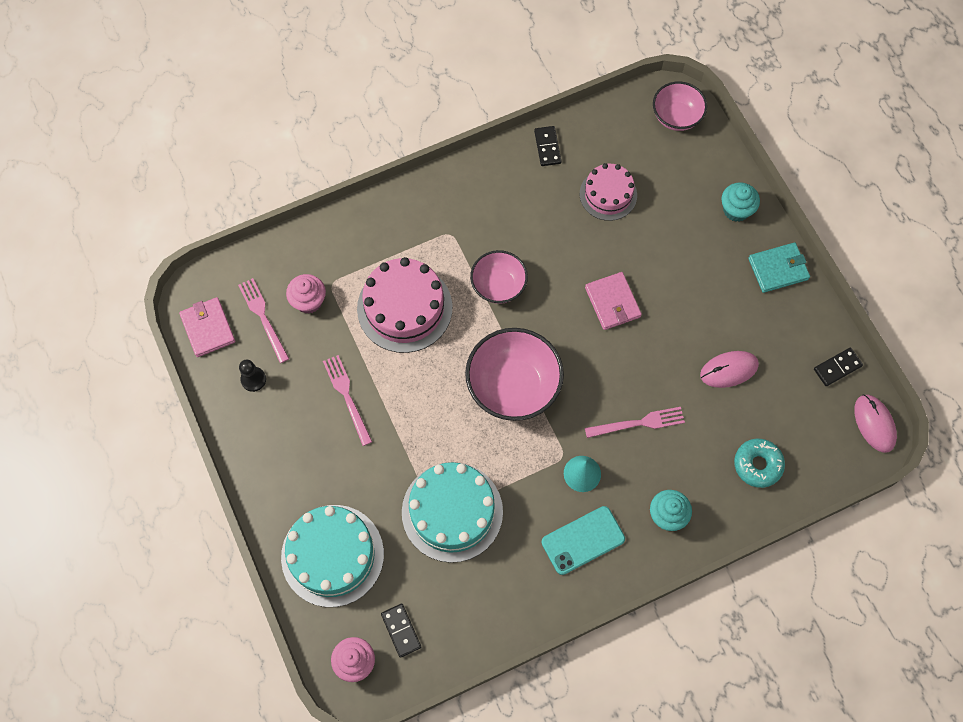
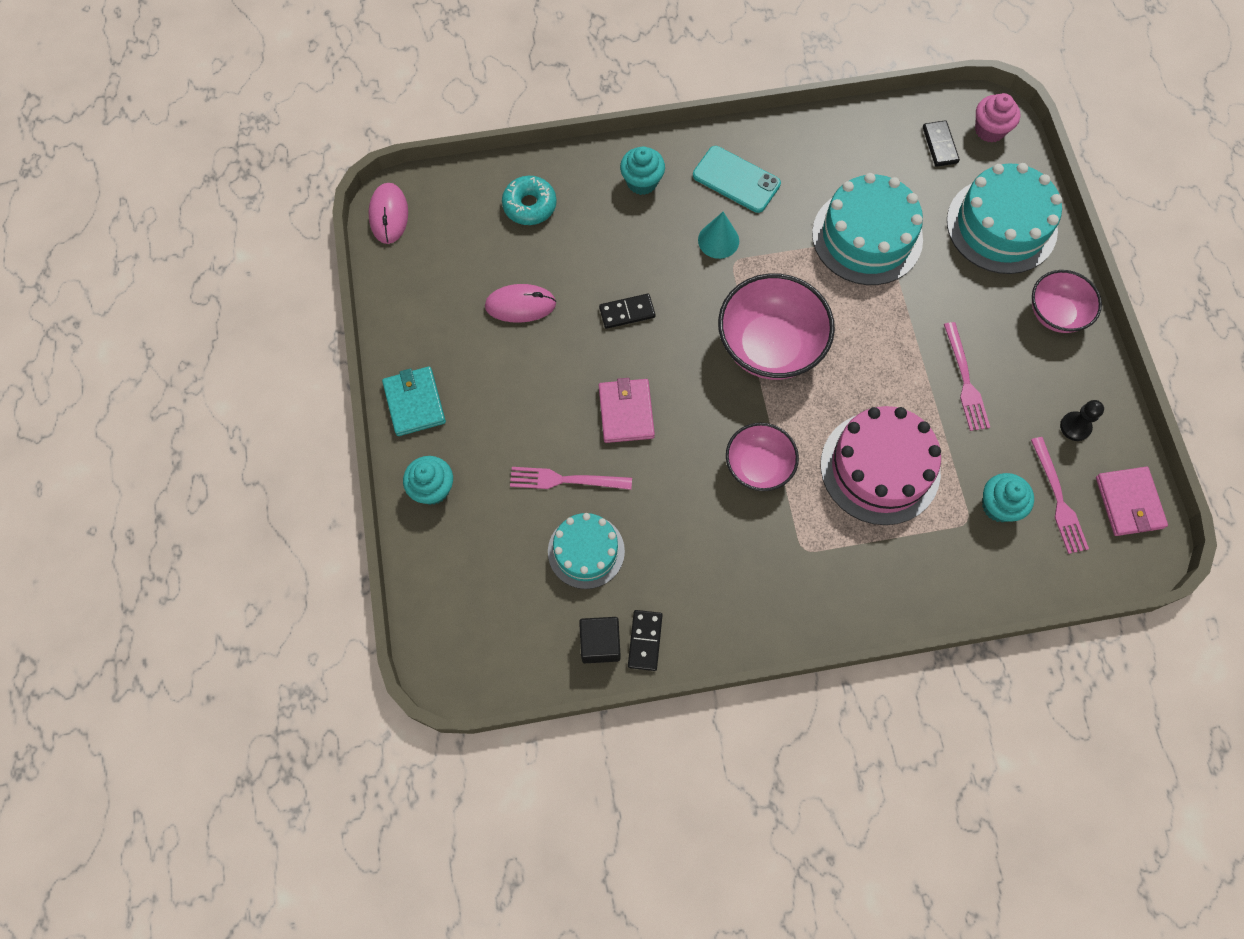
camera: 165 degrees left, 0 degrees up
pink cupcake [286,274,326,314] -> turquoise cupcake [982,473,1034,522]
turquoise phone [542,506,625,575] -> turquoise phone turned 45 degrees clockwise [693,146,781,213]
pink cake [580,163,637,221] -> turquoise cake [548,513,625,589]
pink fork [585,407,685,438] -> pink fork moved to [510,467,632,490]
pink bowl [653,81,707,131] -> pink bowl moved to [1032,270,1102,333]
turquoise wallet [748,242,810,293] -> turquoise wallet turned 75 degrees clockwise [382,366,446,436]
black domino [814,348,863,386] -> black domino moved to [599,294,655,329]
none -> black cube [579,617,620,663]

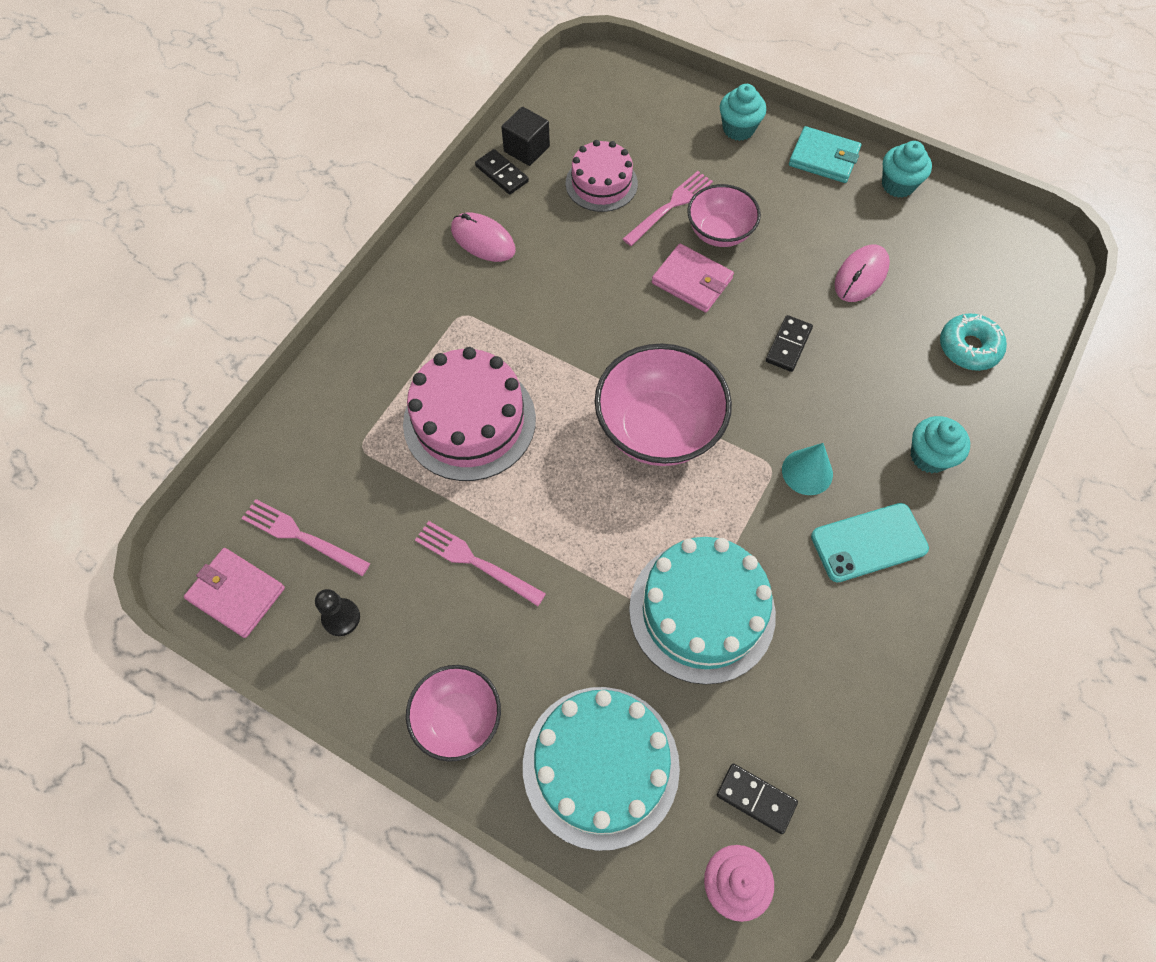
camera: 130 degrees right, 5 degrees down
pink mouse [368,183,408,244] -> pink mouse moved to [451,213,516,262]
turquoise cake [548,513,625,589] -> pink cake [565,140,638,212]
pink bowl [726,423,799,491] -> pink bowl moved to [687,184,761,247]
turquoise cupcake [982,473,1034,522] -> turquoise cupcake moved to [882,141,932,198]

